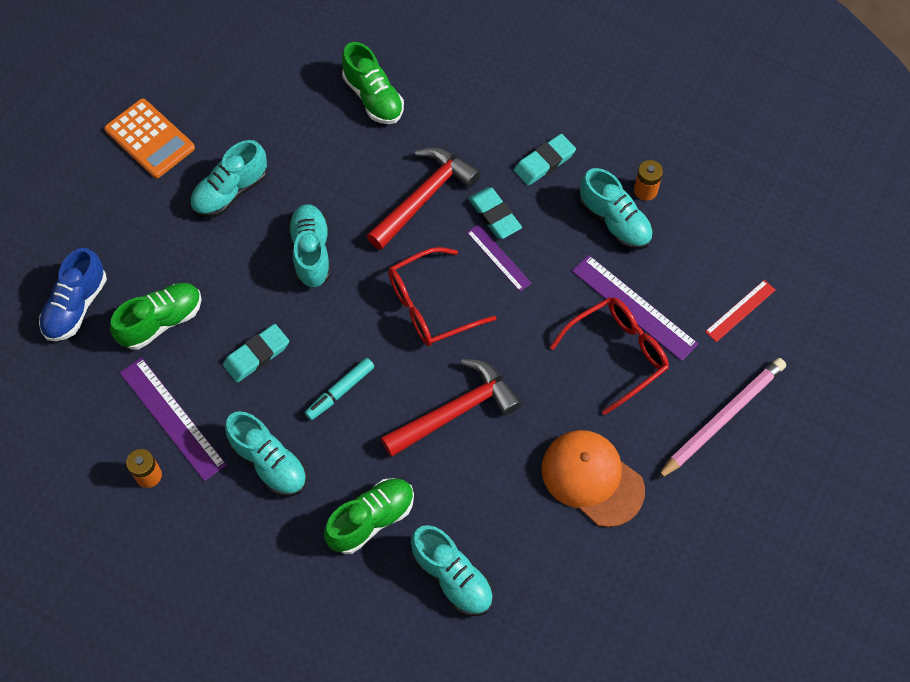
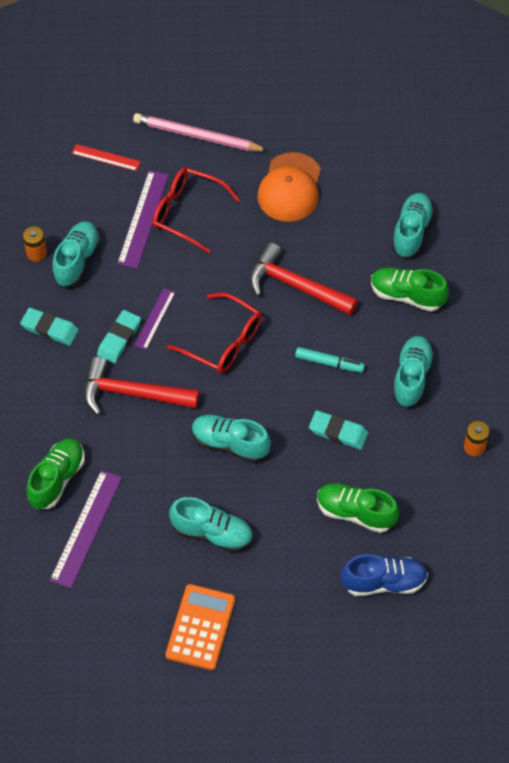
camera: 120 degrees left, 5 degrees down
purple ruler [120,357,227,481] -> purple ruler moved to [50,470,122,588]
turquoise shoe [288,204,331,288] -> turquoise shoe turned 60 degrees clockwise [192,415,271,463]

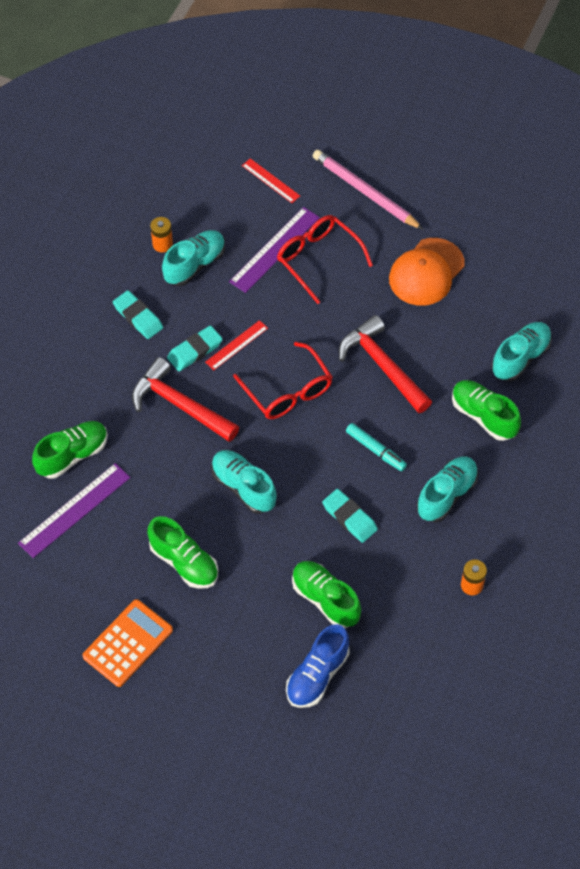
camera: 25 degrees right, 0 degrees up
purple ruler [134,288,175,350] -> red ruler [205,320,268,370]
turquoise shoe [169,497,253,552] -> green shoe [147,516,218,589]
blue shoe [341,554,428,596] -> blue shoe turned 105 degrees clockwise [286,624,350,708]

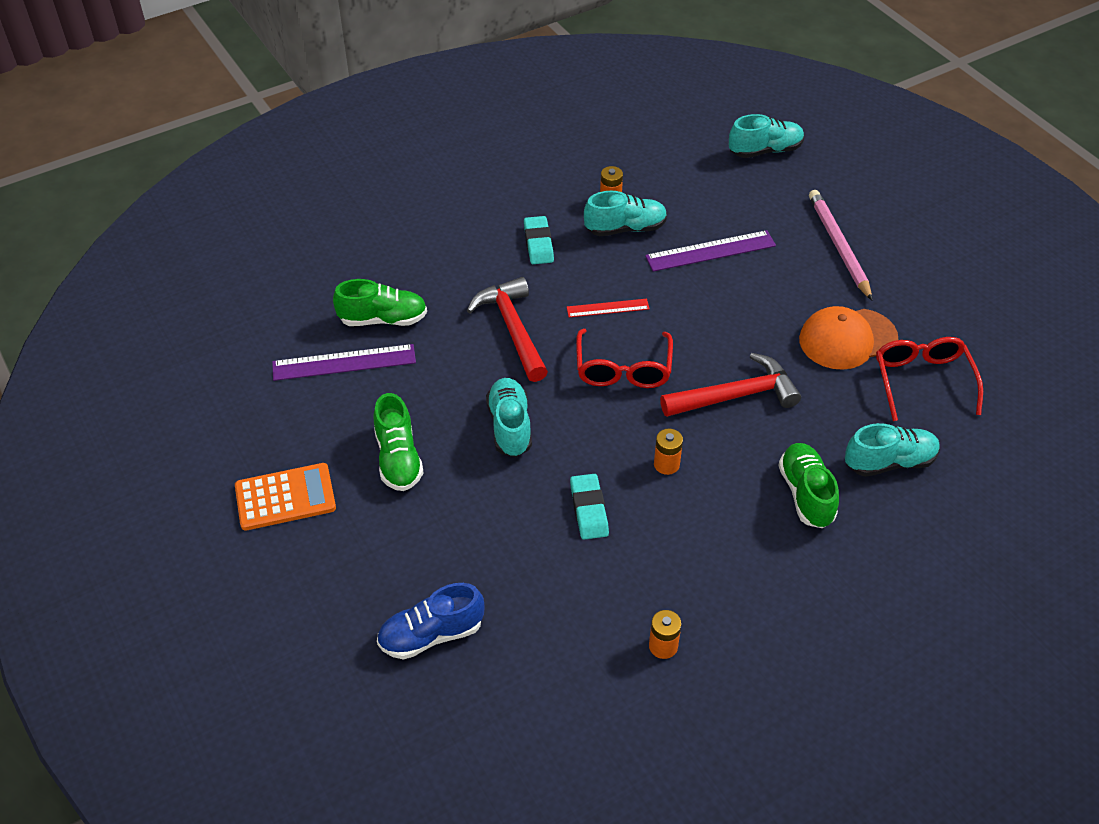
camera: 35 degrees right, 10 degrees down
turquoise eraser [167,325,223,371] -> none
red ruler [242,158,300,203] -> none
red glasses [277,215,373,304] -> red glasses moved to [876,337,983,421]
green shoe [292,561,361,628] -> none
red hammer [339,315,432,413] -> red hammer turned 75 degrees clockwise [660,353,801,417]
turquoise marker [346,423,407,471] -> orange battery [654,429,683,475]
turquoise shoe [417,457,479,522] -> turquoise shoe moved to [729,114,804,158]

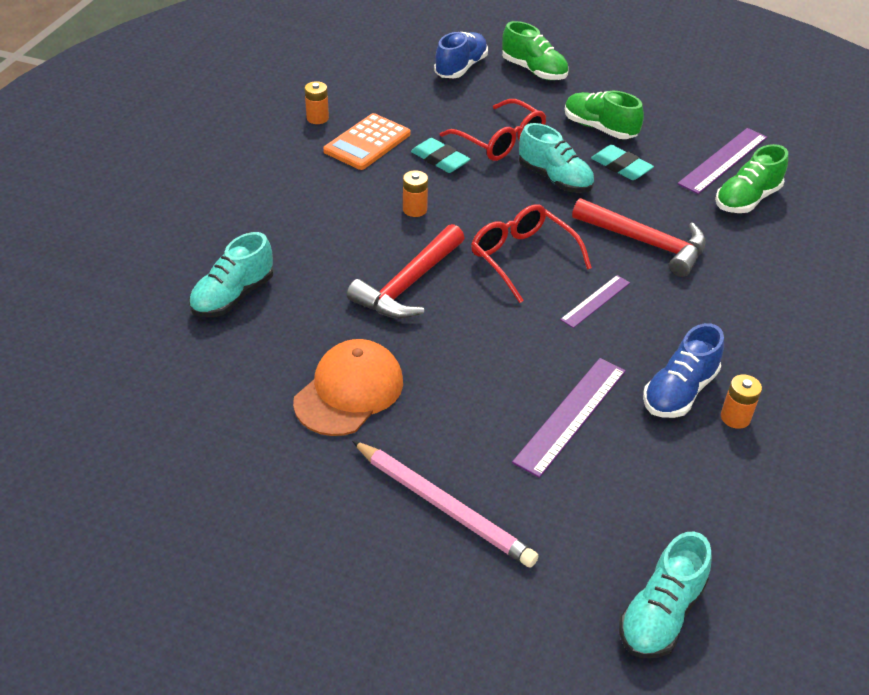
camera: 140 degrees right, 5 degrees down
orange calculator [235,463,336,531] -> orange calculator moved to [323,113,410,170]
turquoise eraser [524,216,554,264] -> turquoise eraser moved to [591,145,654,180]
red ruler [567,299,650,317] -> purple ruler [560,275,630,328]
turquoise shoe [584,191,667,236] -> blue shoe [643,323,724,418]
green shoe [778,443,839,528] -> green shoe moved to [502,21,568,80]
red glasses [876,337,983,421] -> red glasses moved to [440,99,546,161]

